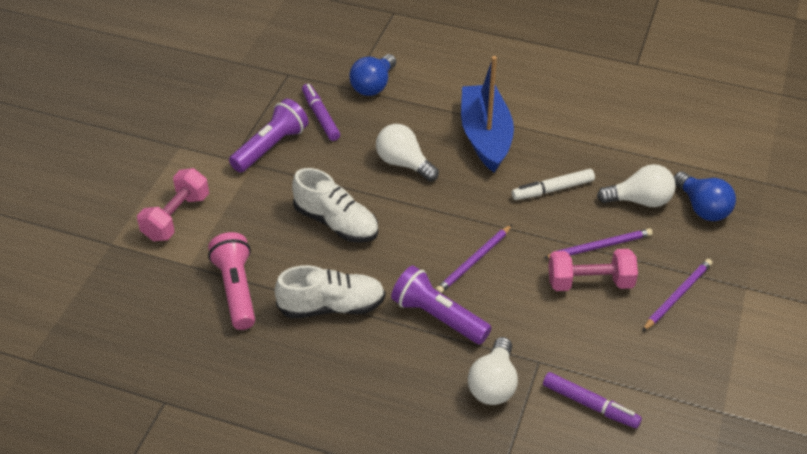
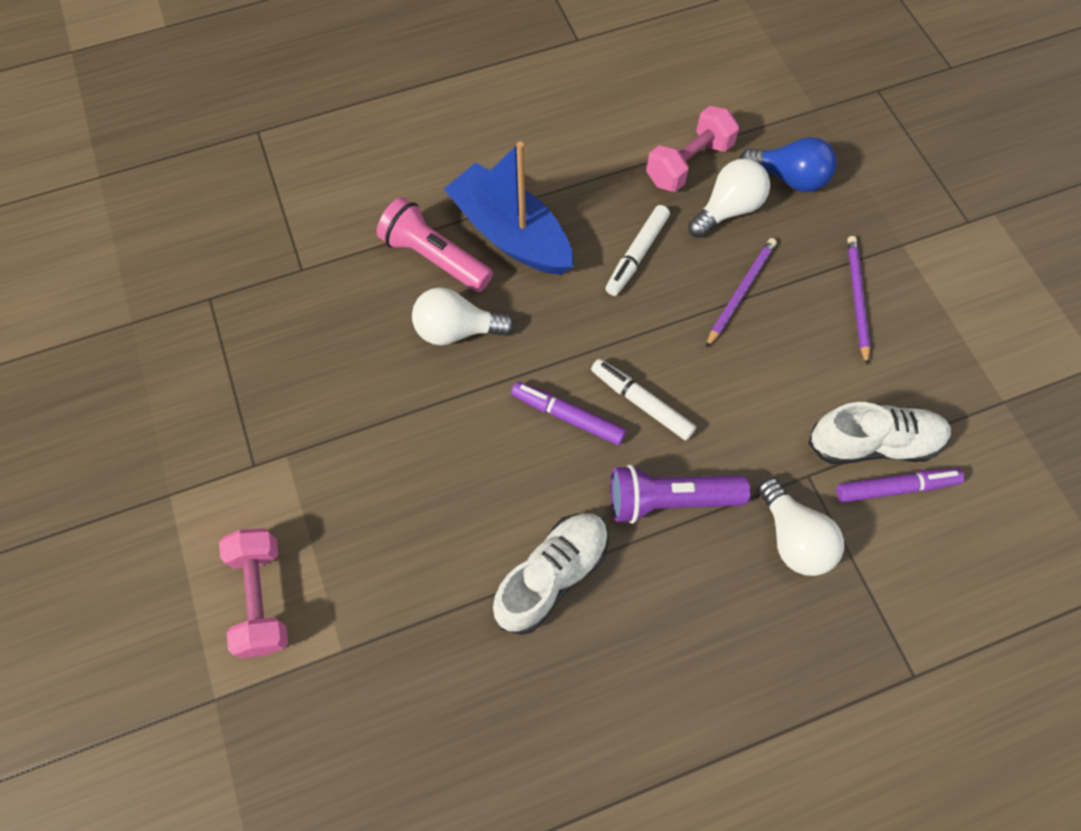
camera: 40 degrees left, 20 degrees up
pink flashlight [208,232,255,330] -> pink flashlight moved to [377,197,493,292]
purple flashlight [229,99,309,172] -> none
white shoe [292,168,378,243] -> white shoe moved to [808,402,951,464]
purple marker [302,84,340,141] -> purple marker moved to [511,382,626,445]
blue light bulb [349,54,396,96] -> none
purple pencil [435,225,512,294] -> white marker [591,359,696,440]
pink dumbbell [548,249,638,291] -> pink dumbbell moved to [646,106,739,192]

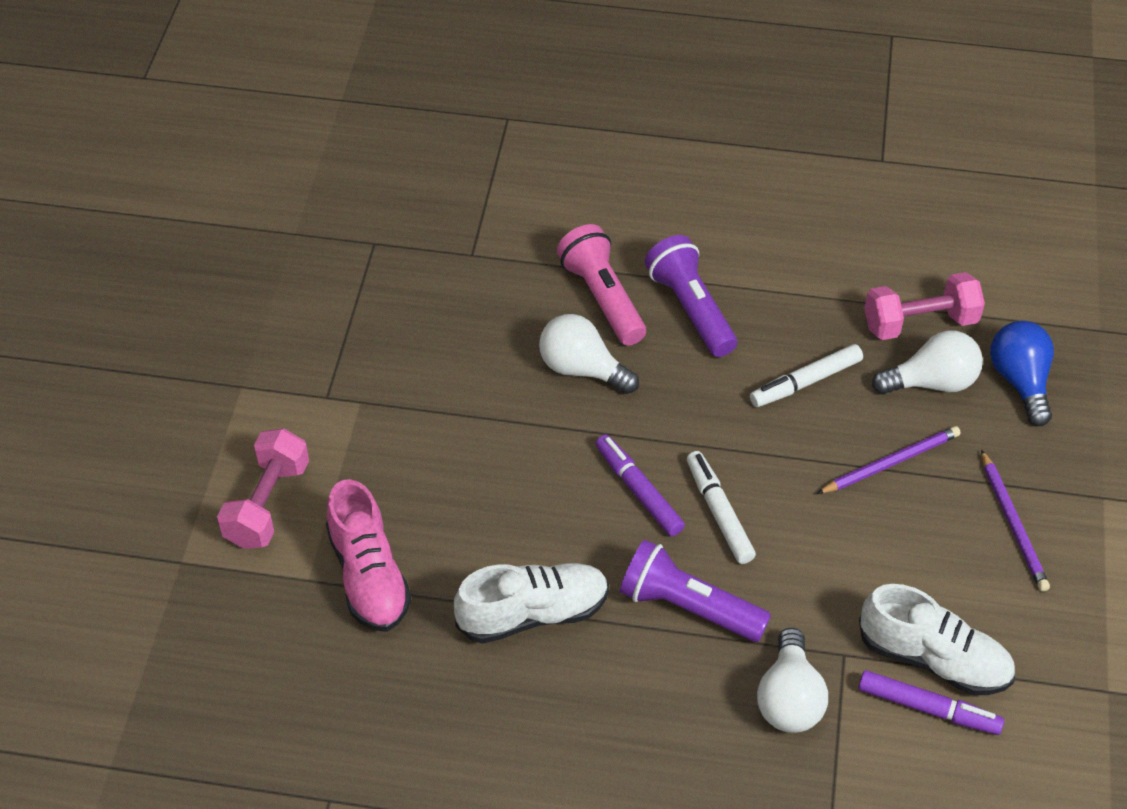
camera: 30 degrees right, 15 degrees down
blue boat [444,141,574,275] -> purple flashlight [645,235,737,357]
blue light bulb [739,137,837,192] -> blue light bulb turned 150 degrees counterclockwise [990,321,1054,426]
purple pencil [847,236,871,366] -> purple pencil turned 135 degrees clockwise [981,449,1050,592]
none -> pink shoe [326,479,411,632]

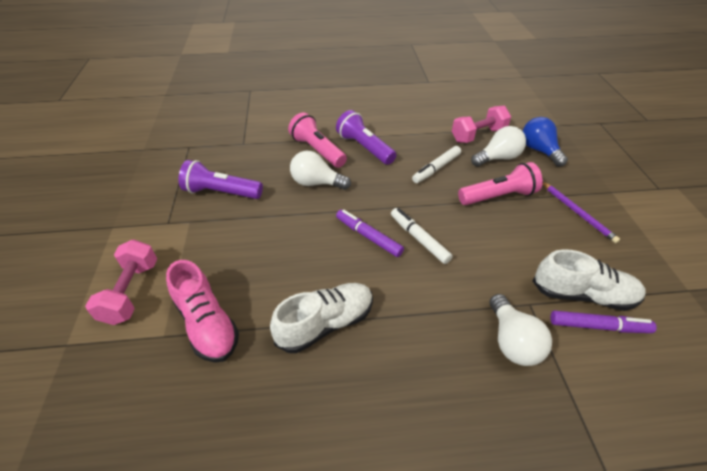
camera: 15 degrees left, 5 degrees down
purple flashlight [620,539,771,642] -> purple flashlight moved to [178,160,263,199]
purple pencil [817,426,961,494] -> pink flashlight [458,162,543,205]

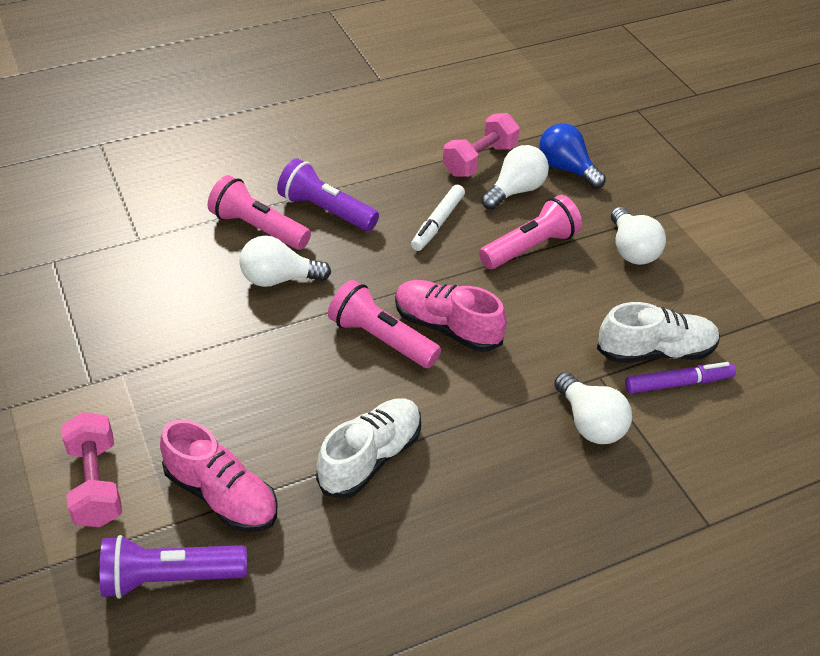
camera: 20 degrees left, 0 degrees up
purple flashlight [178,160,263,199] -> purple flashlight moved to [100,535,247,599]
purple marker [336,209,404,257] -> pink flashlight [328,280,441,368]
white marker [391,208,453,264] -> pink shoe [395,280,507,352]
purple pencil [543,182,620,243] -> white light bulb [611,207,666,265]

